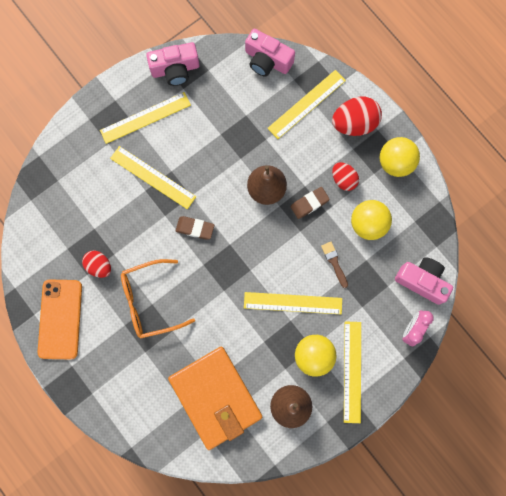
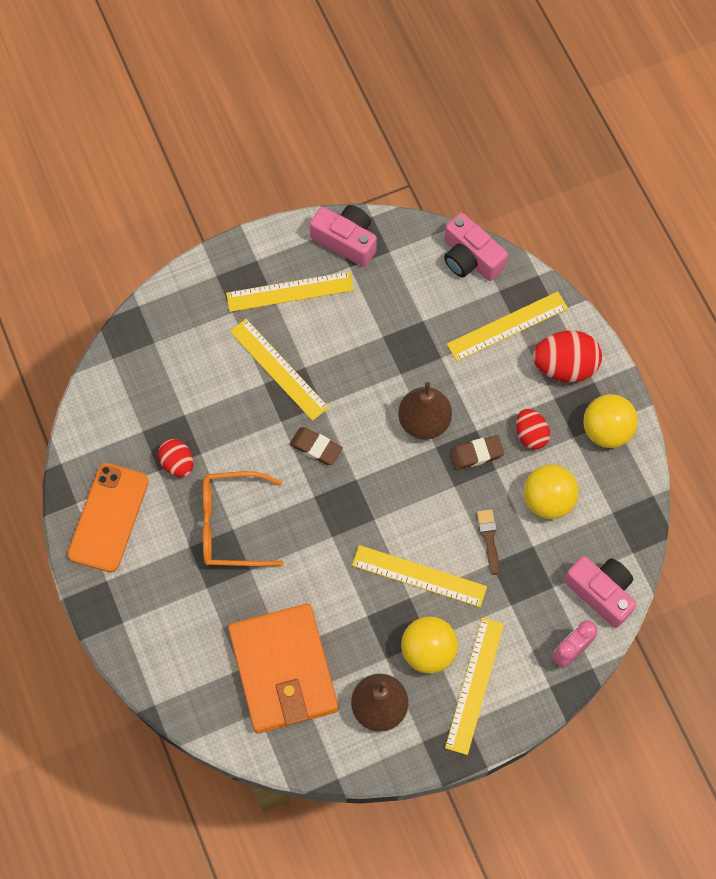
camera: 15 degrees right, 10 degrees down
pink camera [146,42,199,86] -> pink camera turned 150 degrees counterclockwise [310,205,377,267]

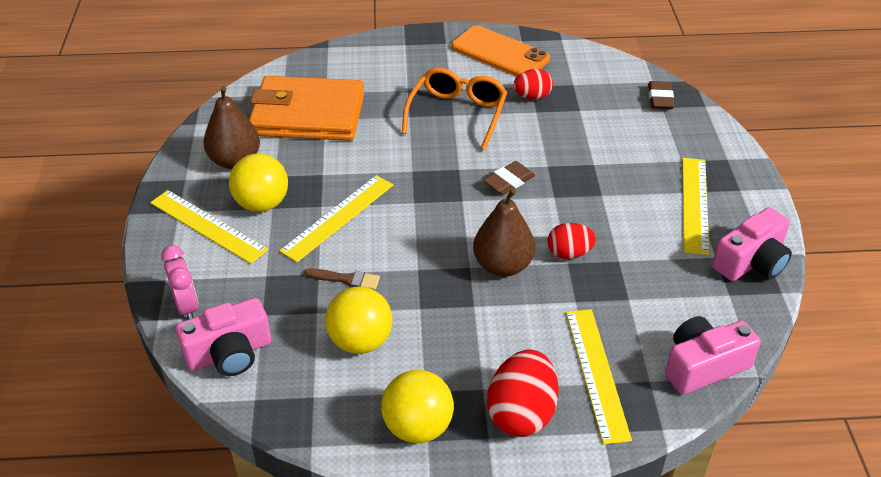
camera: 110 degrees right, 25 degrees down
yellow ruler [230,319,329,421] -> none
brown eraser [450,435,504,470] -> brown eraser moved to [648,81,674,109]
red egg [516,409,550,449] -> red egg moved to [548,223,596,259]

